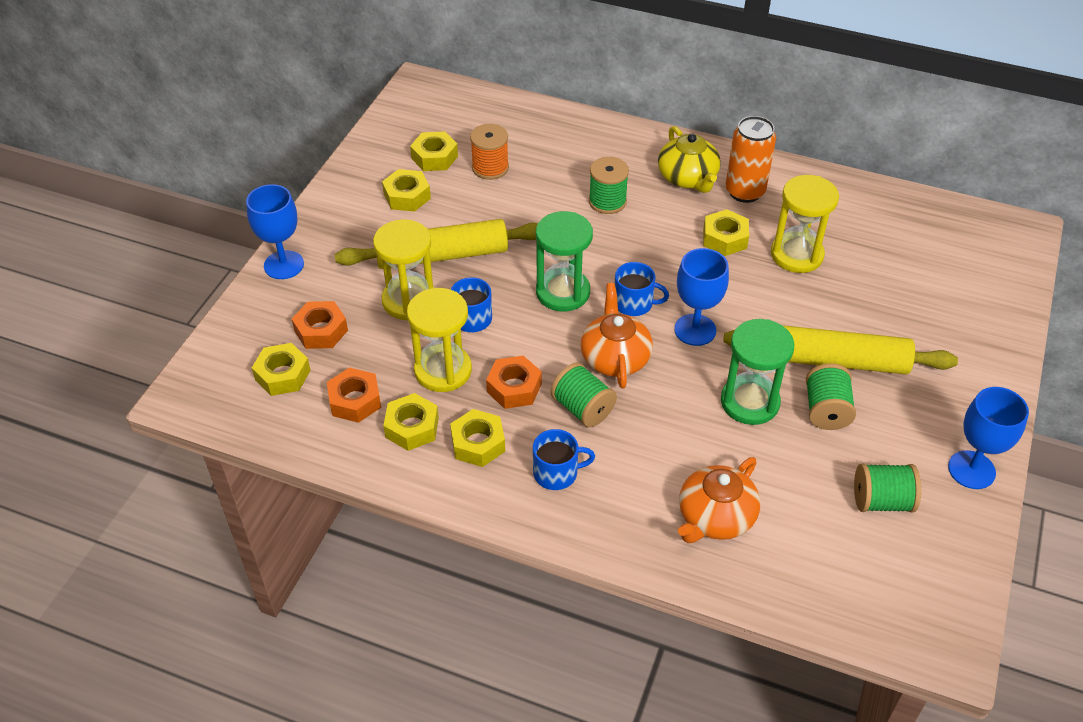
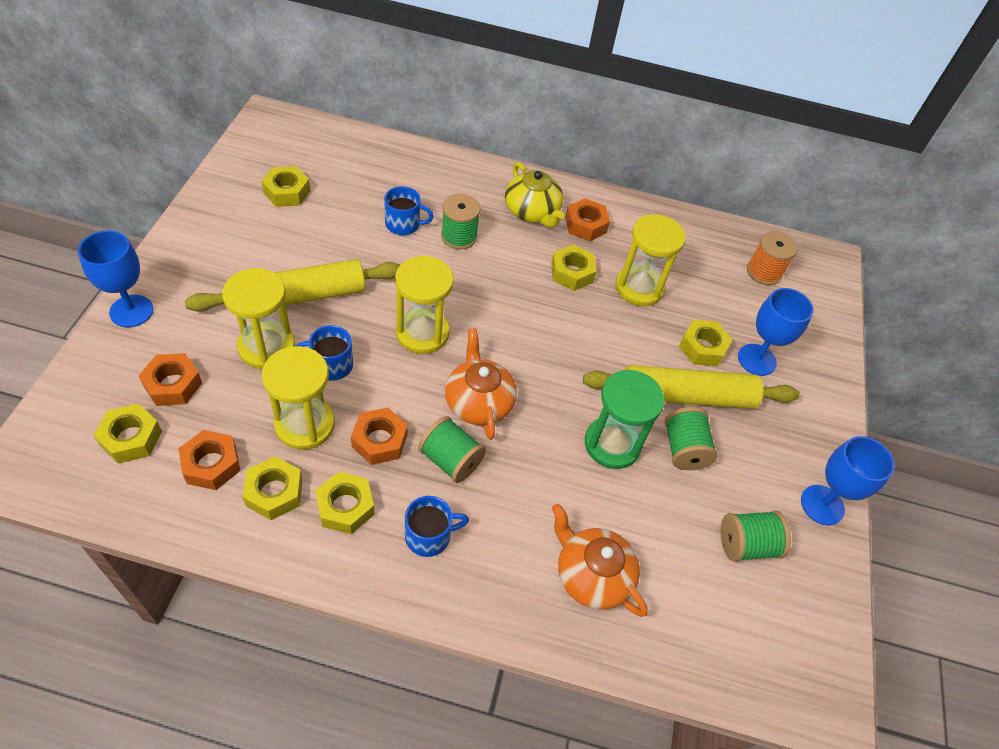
camera: 15 degrees left, 5 degrees up
yellow nut [382,169,431,212] -> yellow nut moved to [679,320,733,366]
orange spool [470,124,509,180] -> orange spool moved to [747,231,798,285]
green hourglass [536,211,593,312] -> yellow hourglass [395,256,454,354]
blue mug [615,262,669,316] -> blue mug moved to [384,186,434,235]
blue goblet [674,248,729,346] -> blue goblet moved to [738,288,814,376]
orange teapot [678,457,760,543] -> orange teapot turned 105 degrees clockwise [552,504,648,617]
orange can [726,116,776,203] -> orange nut [565,198,610,241]

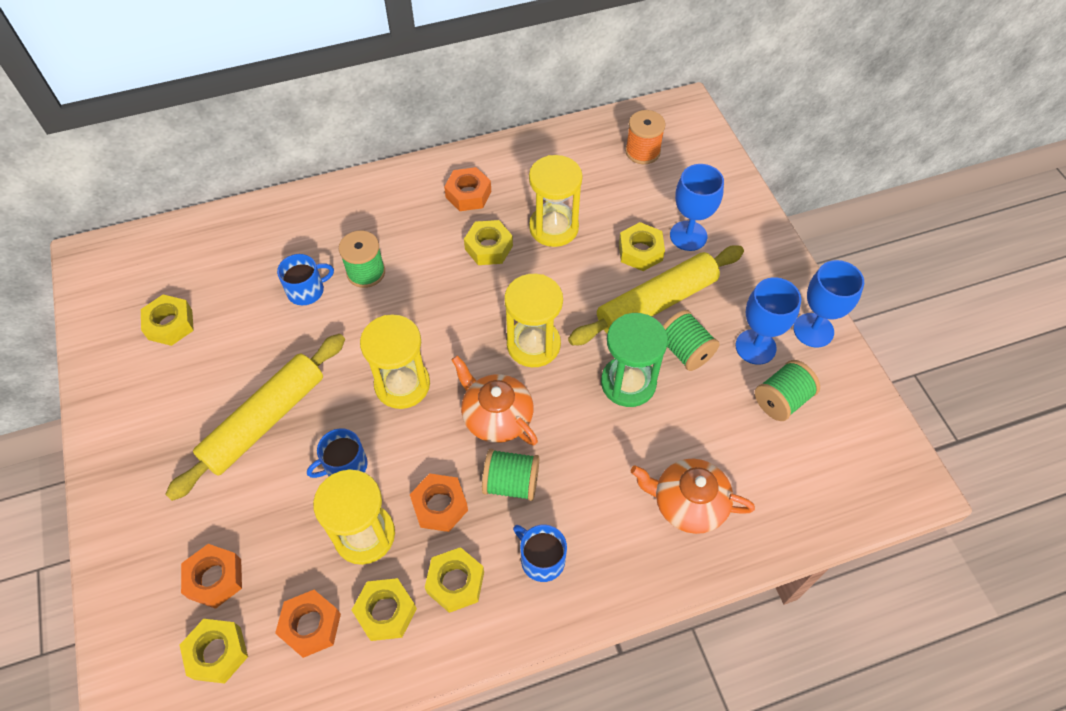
camera: 25 degrees left, 5 degrees up
blue goblet [78,231,153,327] -> blue goblet moved to [735,277,801,365]
yellow hourglass [222,268,295,369] -> yellow hourglass moved to [504,274,563,367]
blue mug [405,496,469,557] -> blue mug turned 90 degrees counterclockwise [513,524,567,582]
yellow teapot [505,162,564,228] -> none

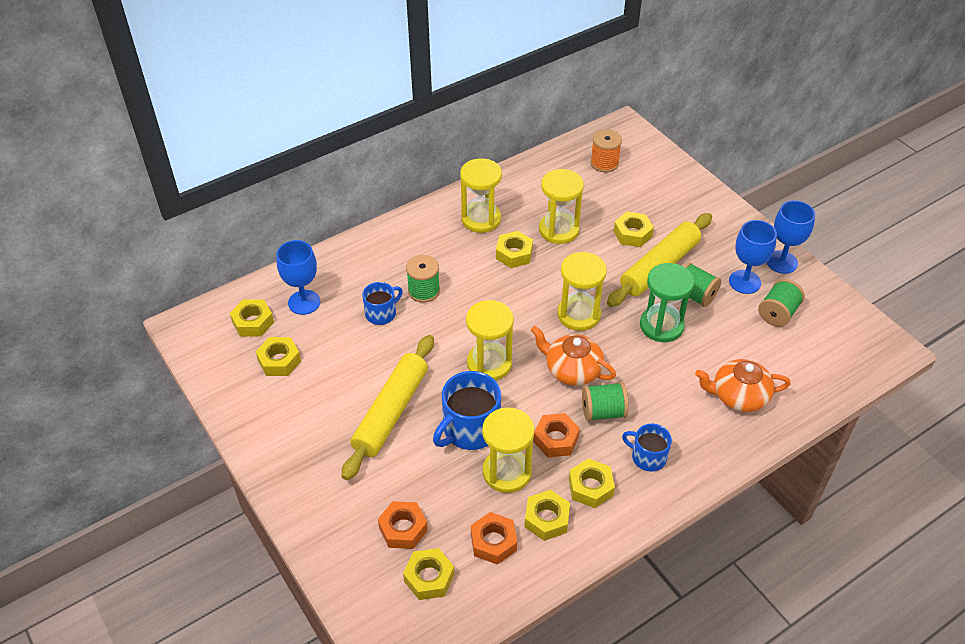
camera: 15 degrees left, 10 degrees down
blue mug [307,428,368,478] -> blue mug [433,371,501,450], size x1.67
orange nut [444,167,491,211] -> yellow hourglass [460,158,502,233]
blue goblet [670,164,724,251] -> blue goblet moved to [277,240,321,315]
none -> yellow nut [230,299,274,337]

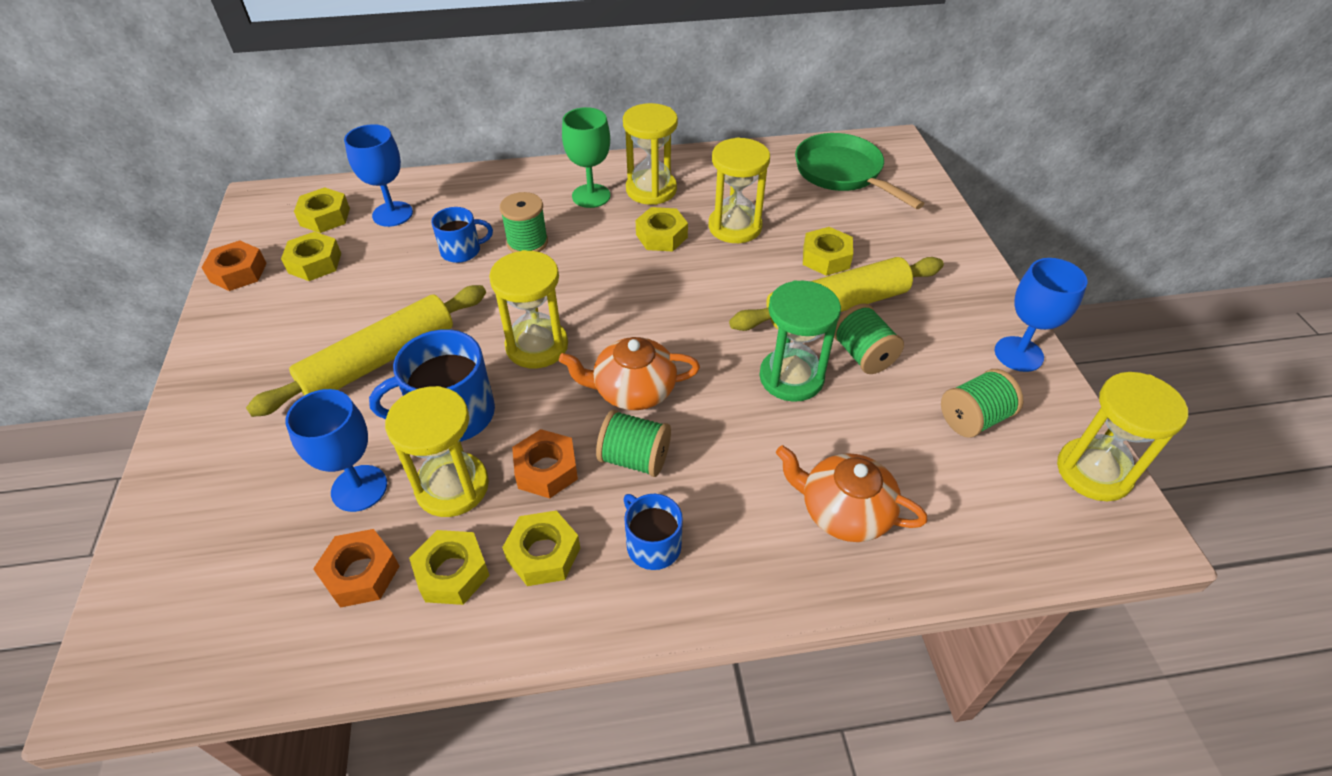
camera: 25 degrees right, 0 degrees up
orange nut [378,501,428,549] -> orange nut moved to [201,241,267,291]
yellow nut [403,548,455,600] -> none
orange teapot [531,326,616,386] -> orange teapot turned 60 degrees counterclockwise [559,337,700,410]
yellow hourglass [557,252,607,331] -> yellow hourglass moved to [1057,372,1188,501]
orange spool [590,129,622,173] -> green pan [795,133,925,209]
blue goblet [729,220,777,294] -> blue goblet moved to [285,389,387,512]
none -> green goblet [562,107,611,208]

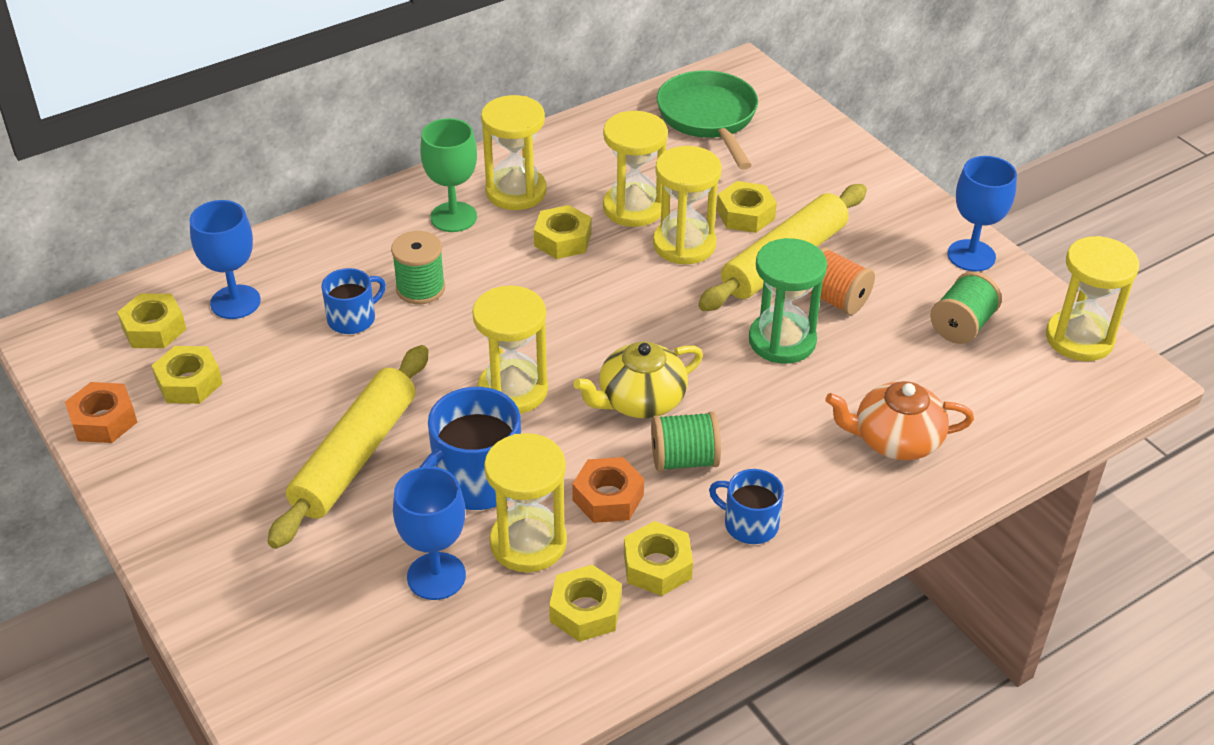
camera: 25 degrees left, 5 degrees down
orange nut [313,529,400,608] -> none
orange teapot [559,337,700,410] -> yellow teapot [573,341,703,418]
green pan [795,133,925,209] -> green pan turned 45 degrees clockwise [657,70,758,170]
green spool [834,303,904,374] -> orange spool [808,247,875,315]
none -> yellow hourglass [653,146,722,264]

